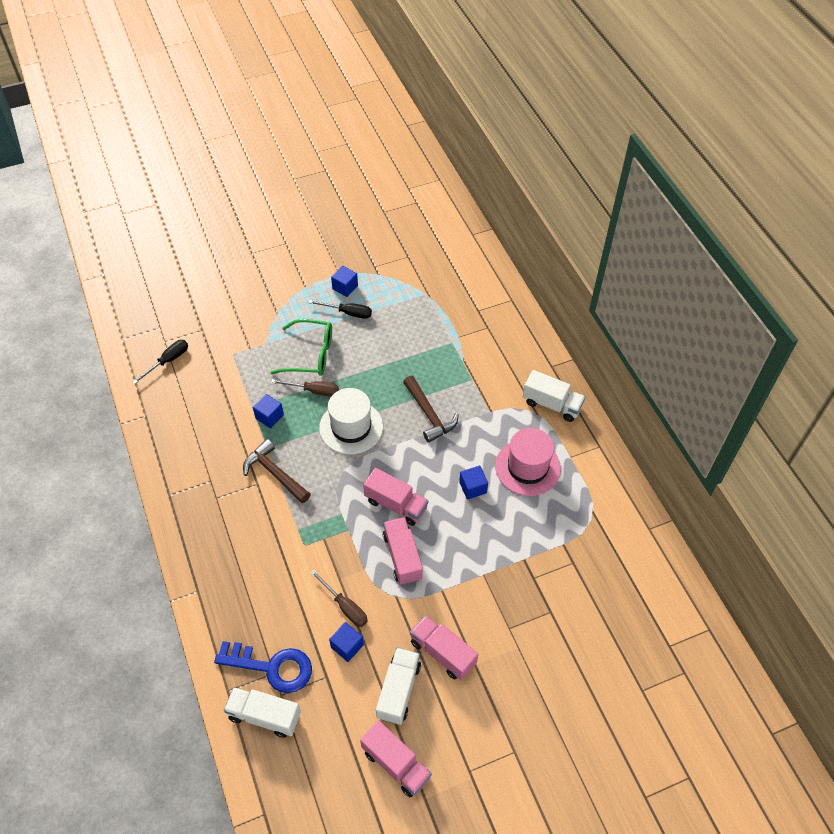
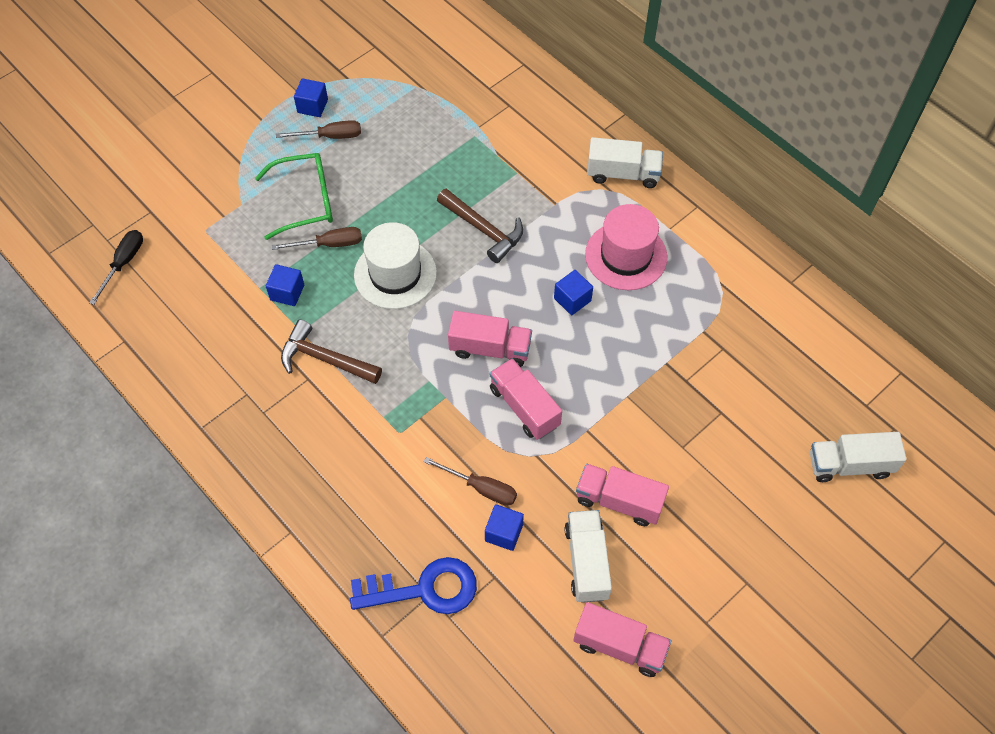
camera: 20 degrees left, 5 degrees up
white truck [224,687,301,738] -> white truck moved to [810,432,907,482]
black screwdriver [308,300,372,319] -> brown screwdriver [276,120,361,139]

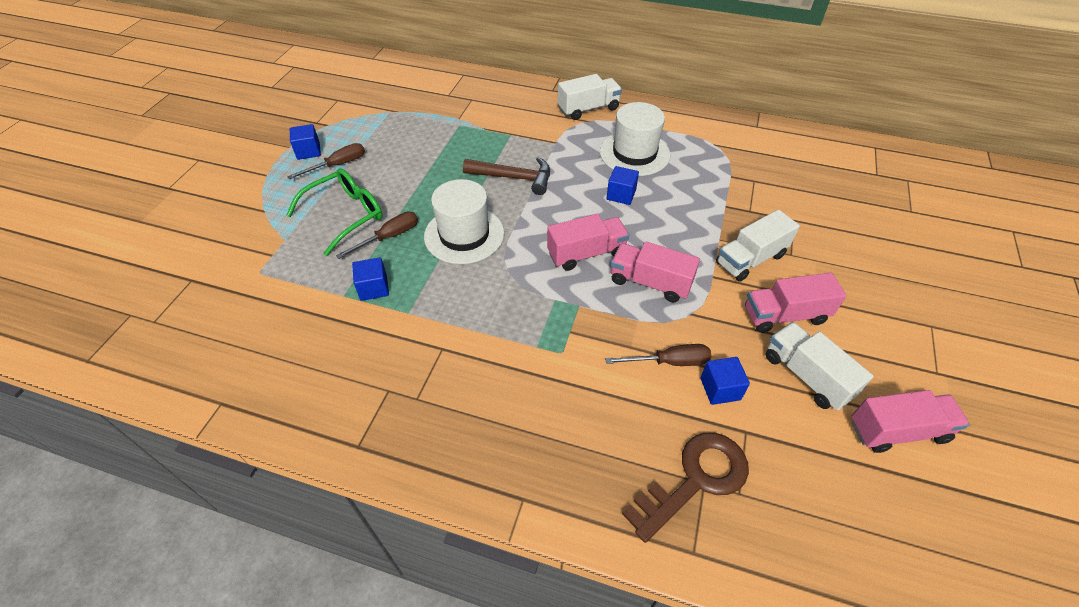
camera: 30 degrees left, 10 degrees down
black screwdriver [89,230,143,305] -> none
brown hammer [281,320,382,384] -> none
blue key [350,557,477,614] -> brown key [622,433,749,543]
pink hat [585,204,667,290] -> white hat [600,102,670,176]
white truck [810,432,907,482] -> white truck moved to [716,210,800,282]

